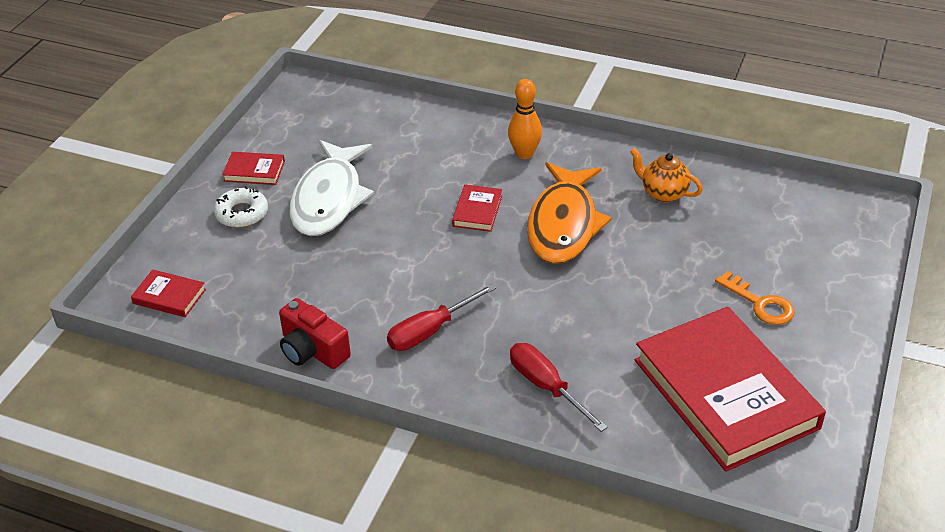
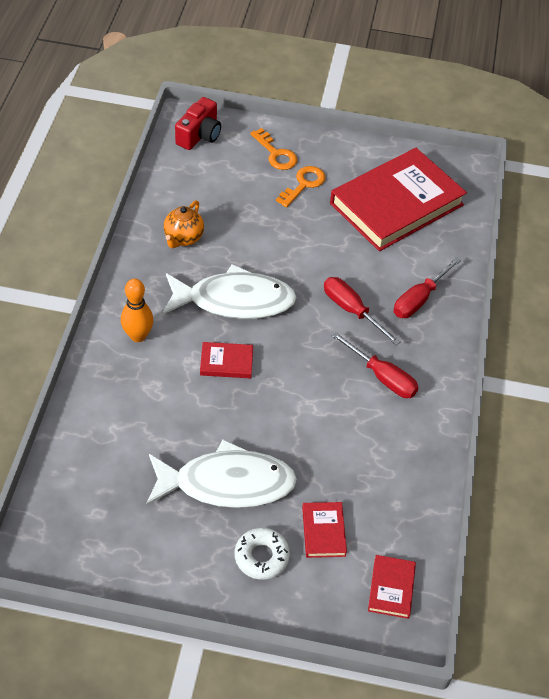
camera: 105 degrees left, 10 degrees up
red book [222,152,285,185] -> red book moved to [302,502,347,558]
red camera [279,298,351,369] -> red camera moved to [175,97,221,150]
orange fish [527,162,612,264] -> white fish [162,264,297,319]
none -> orange key [250,128,297,170]
none -> red screwdriver [324,277,401,345]

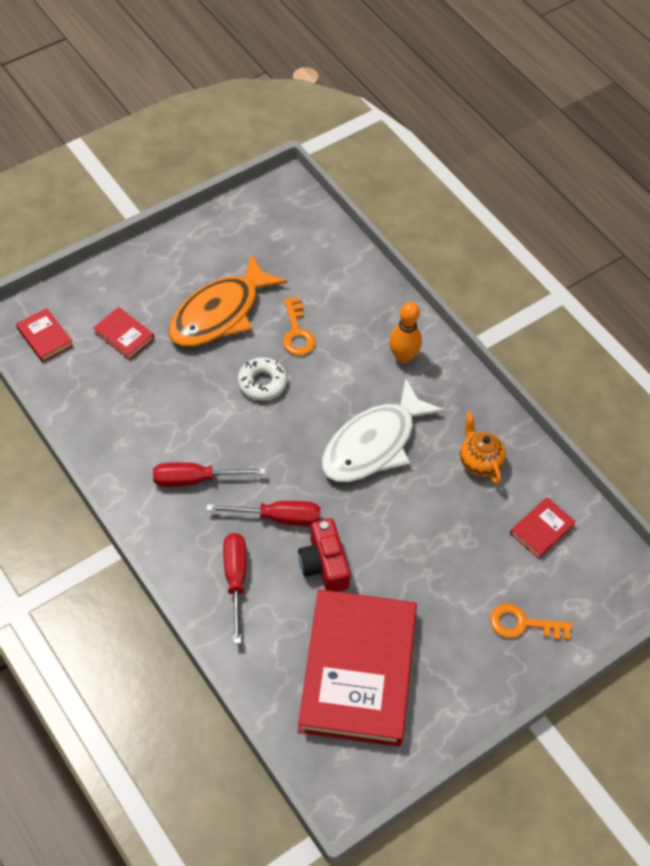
camera: 135 degrees right, 5 degrees up
white fish [146,439,297,508] -> orange fish [169,253,287,347]
red camera [175,97,221,150] -> red camera moved to [298,518,350,592]
red book [200,342,253,378] -> red book moved to [510,497,576,559]
white donut [235,528,290,580] -> white donut moved to [238,357,287,401]
orange key [276,166,326,208] -> orange key moved to [283,297,316,356]

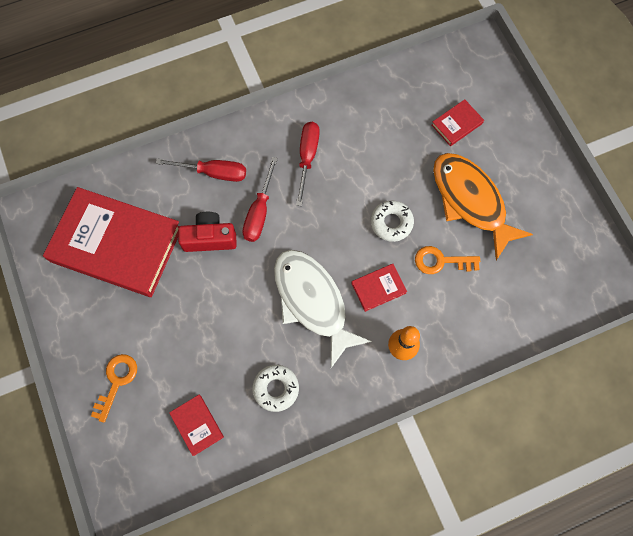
camera: 105 degrees right, 15 degrees up
red book [16,308,73,362] -> red book moved to [351,264,407,312]
orange teapot [460,412,506,485] -> white donut [253,365,299,412]

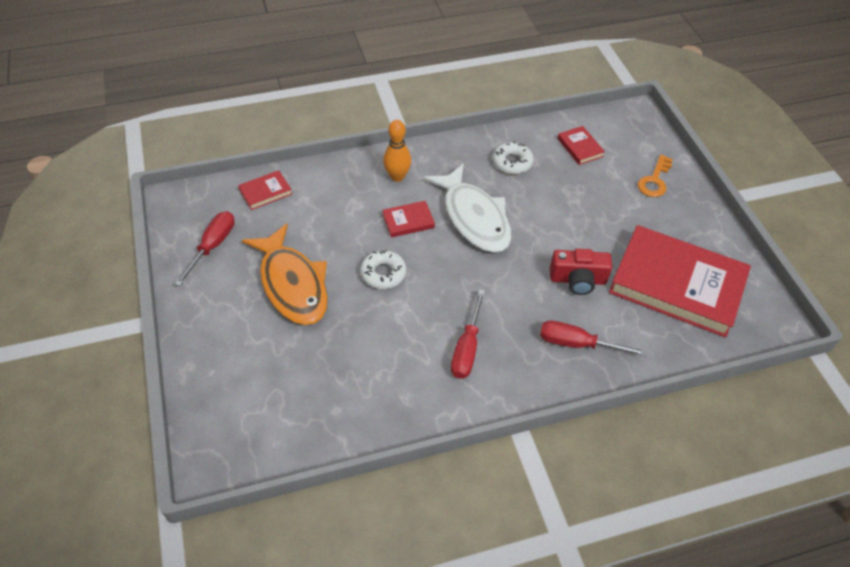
camera: 175 degrees left, 20 degrees down
red screwdriver [242,157,278,242] -> red screwdriver moved to [175,211,235,286]
orange key [415,246,480,274] -> none
red book [432,99,484,146] -> red book moved to [238,170,292,210]

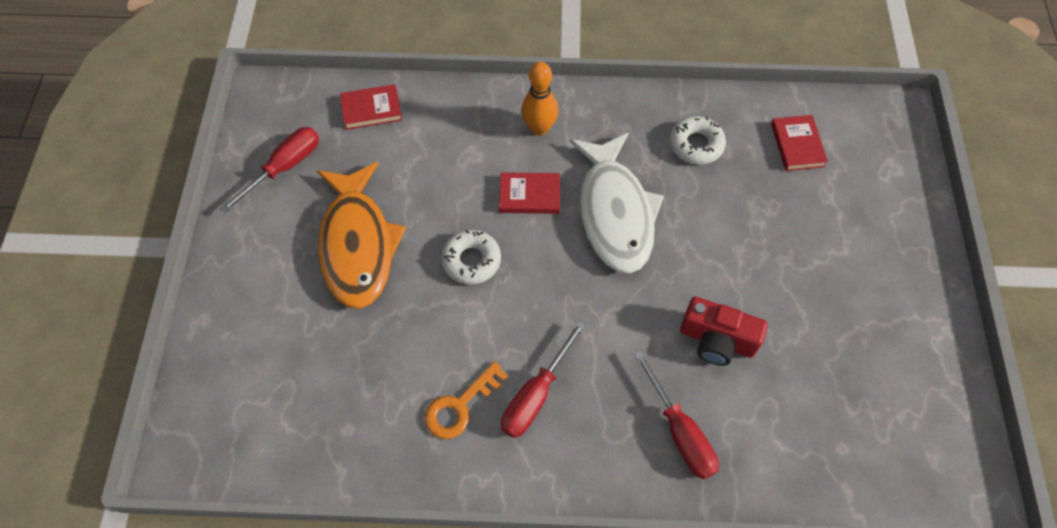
camera: 20 degrees right, 10 degrees up
red screwdriver [540,321,647,356] -> red screwdriver turned 150 degrees counterclockwise [634,351,719,480]
red book [609,225,751,338] -> none
orange key [638,155,673,197] -> orange key moved to [425,361,508,439]

